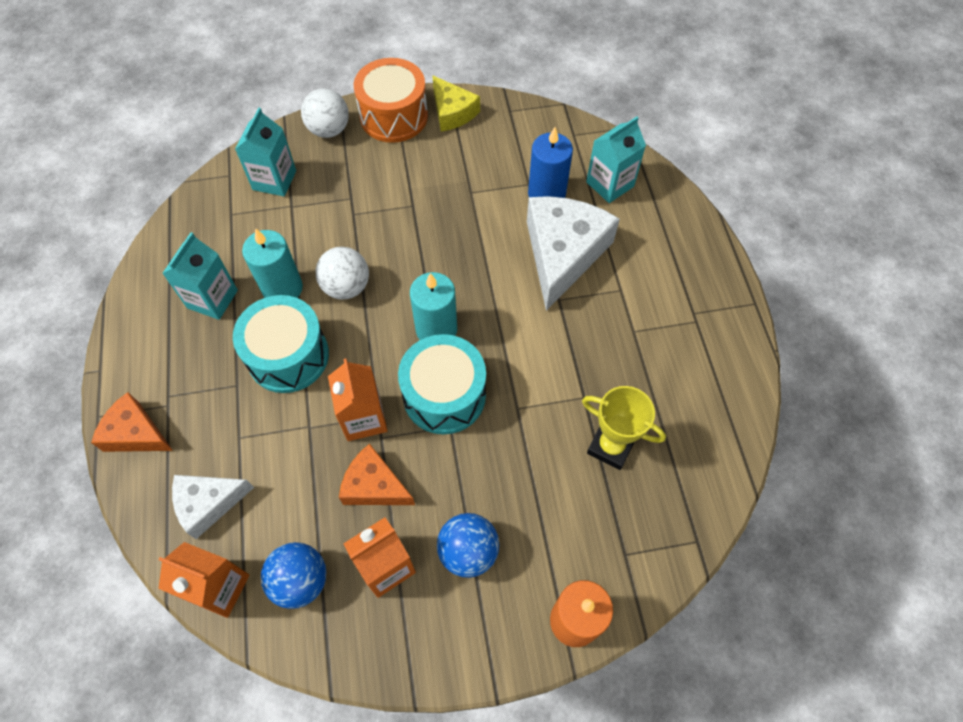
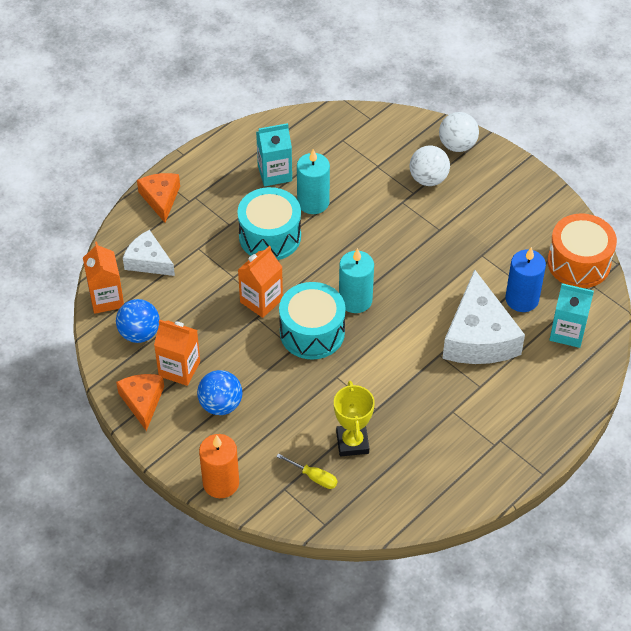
camera: 55 degrees right, 10 degrees down
turquoise carton [235,107,296,196] -> none
white ball [316,247,369,300] -> white ball moved to [410,146,450,186]
orange cheese [339,444,415,505] -> orange cheese moved to [116,374,164,431]
orange drum [354,58,428,143] -> orange drum moved to [547,213,617,288]
yellow cheese [432,75,480,132] -> none
white cheese [527,196,620,311] -> white cheese turned 105 degrees clockwise [443,269,525,364]
none -> yellow screwdriver [276,453,338,489]

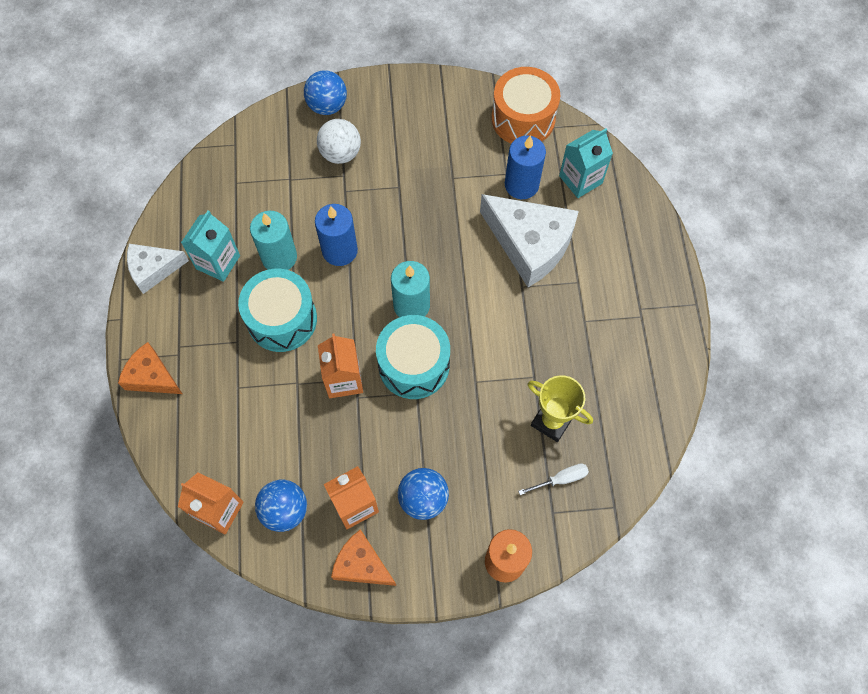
camera: 50 degrees left, 15 degrees up
white cheese [123,230,175,276] -> white cheese moved to [127,244,189,294]
yellow screwdriver [276,453,338,489] -> white screwdriver [518,463,589,495]
white ball [439,112,479,152] -> blue ball [304,70,347,115]
none -> blue candle [315,204,358,266]

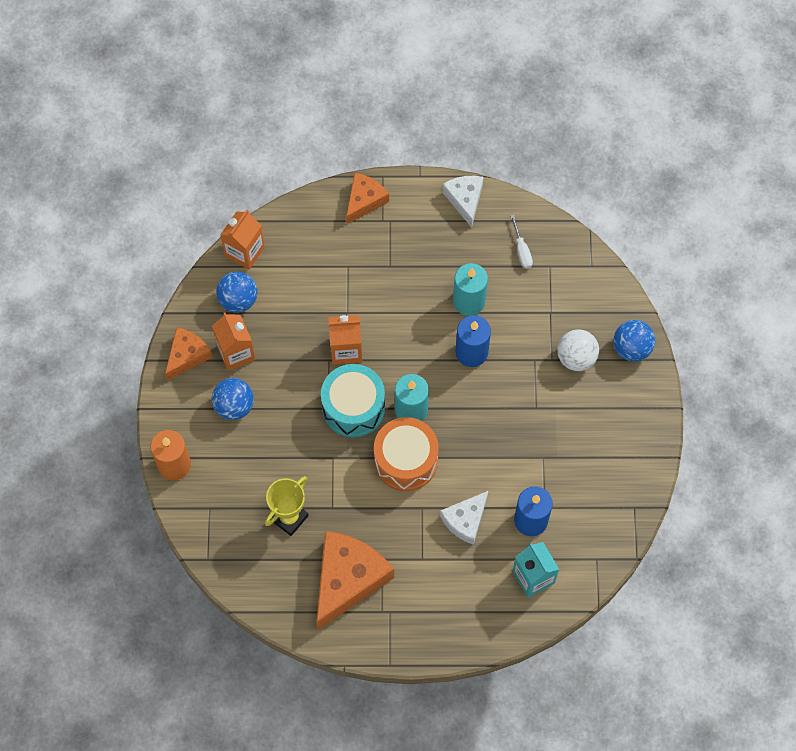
camera: 95 degrees right, 0 degrees up
turquoise carton [181,210,240,282] -> none
turquoise drum [238,269,317,352] -> none
white cheese [480,194,579,287] -> white cheese [440,491,488,545], size x0.57
orange drum [491,67,560,143] -> orange drum moved to [374,417,439,491]
white screwdriver [518,463,589,495] -> white screwdriver moved to [510,215,533,269]
none -> orange cheese [316,531,394,630]

